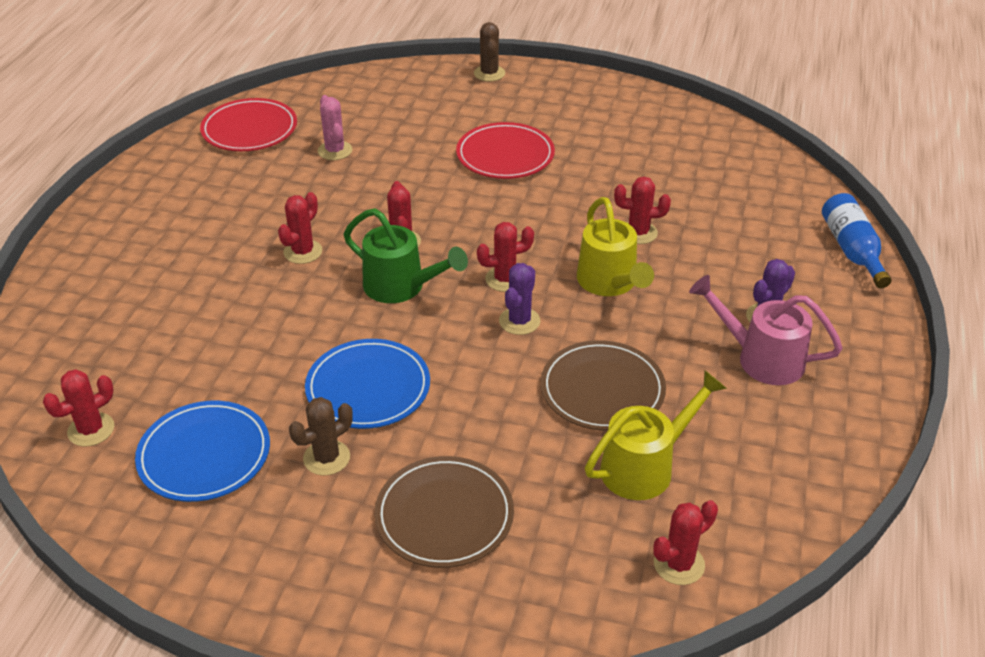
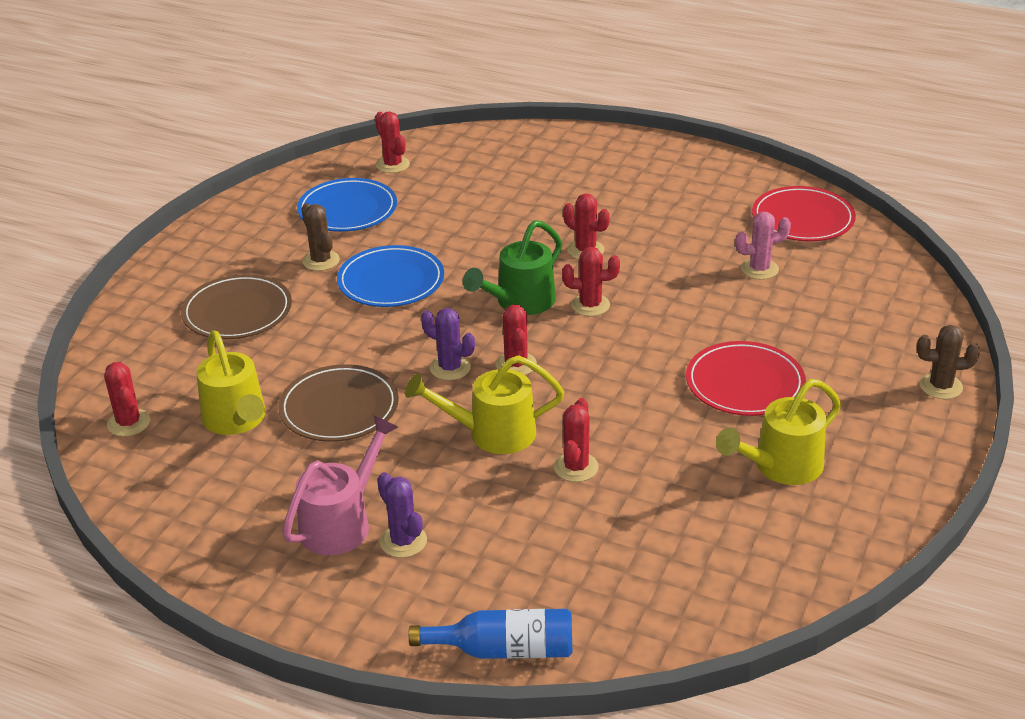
camera: 100 degrees right, 5 degrees down
none -> yellow watering can [716,379,841,485]

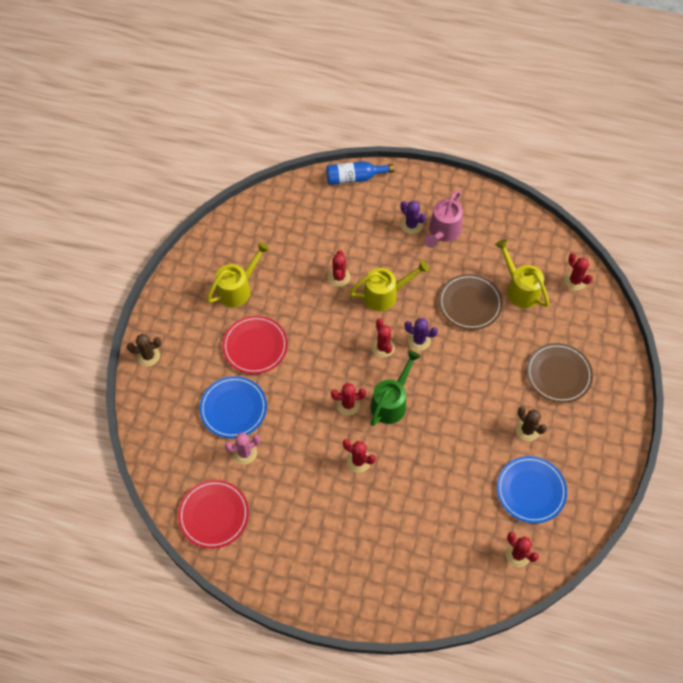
camera: 170 degrees right, 25 degrees up
blue plate [337,245,444,307] -> blue plate moved to [199,376,267,438]

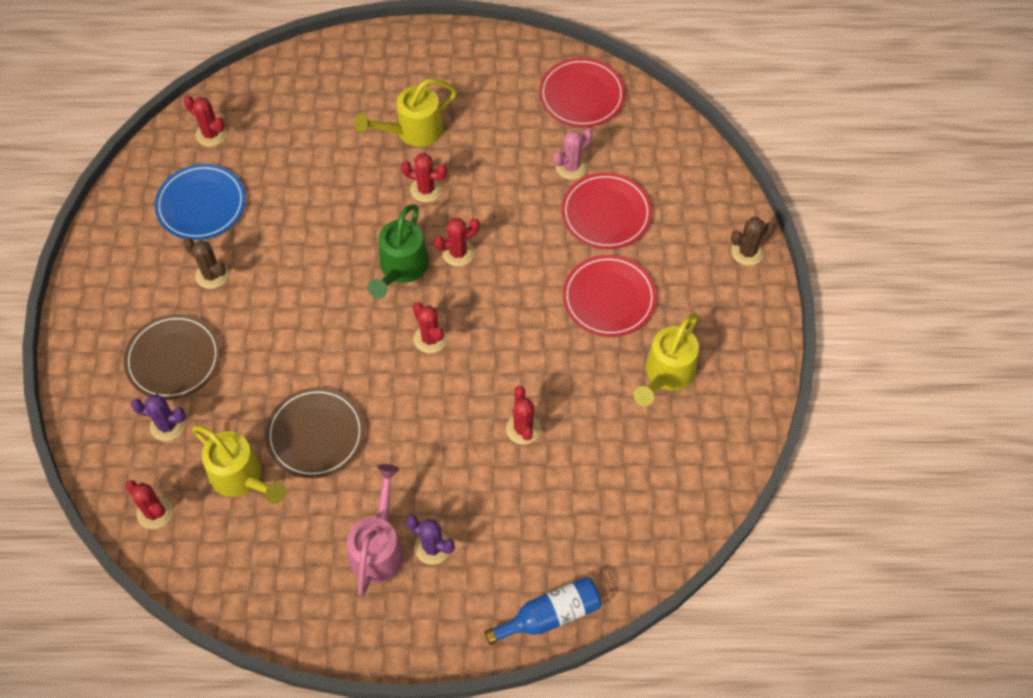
camera: 165 degrees right, 0 degrees up
blue plate [199,376,267,438] -> red plate [561,172,652,249]
yellow watering can [349,260,429,311] -> yellow watering can moved to [355,79,457,147]
purple cactus [404,318,438,351] -> purple cactus moved to [131,394,186,441]

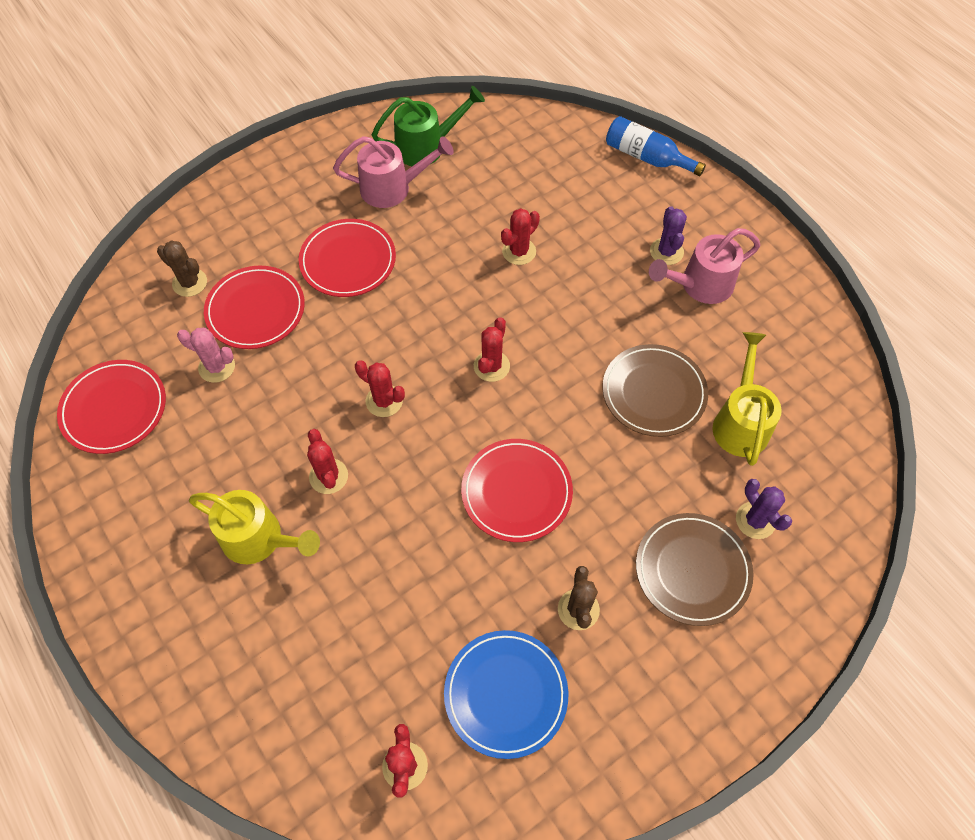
camera: 125 degrees left, 0 degrees up
red cactus [125,480,173,529] -> none
green watering can [368,204,429,298] -> green watering can moved to [372,86,485,166]
yellow watering can [634,313,699,406] -> pink watering can [333,136,454,208]
brown cactus [731,217,775,266] -> brown cactus moved to [157,241,207,297]
none -> red plate [461,439,573,542]

